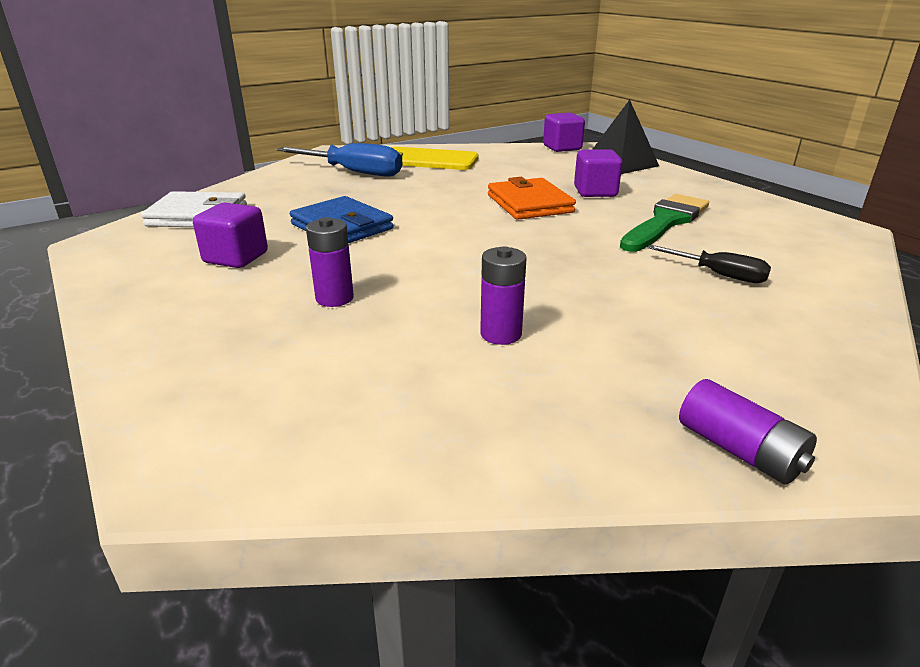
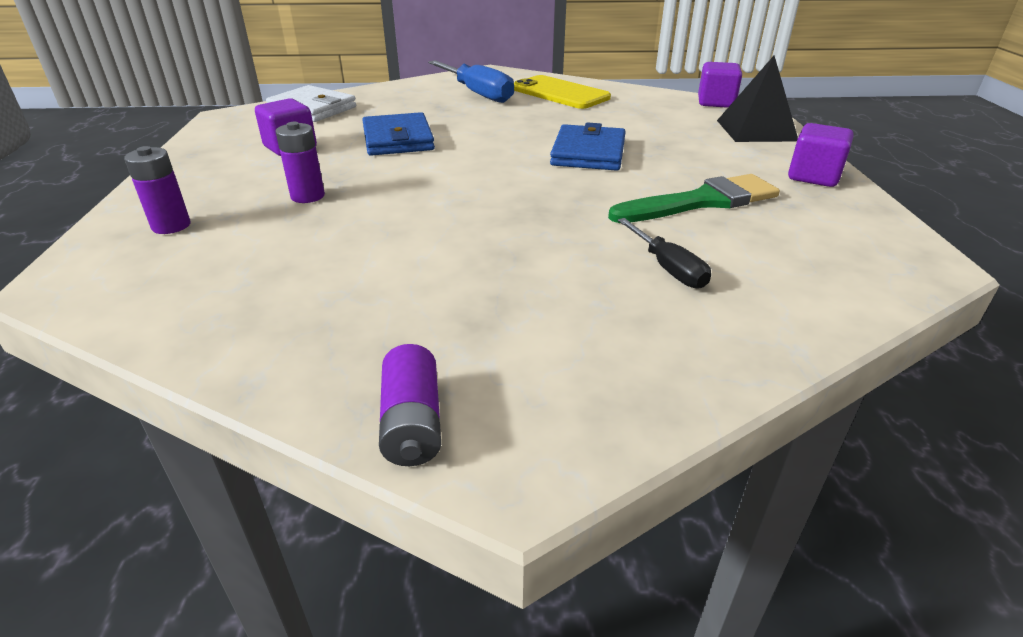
camera: 30 degrees right, 5 degrees up
purple battery [480,246,526,345] -> purple battery moved to [124,146,191,234]
orange wallet [488,177,576,220] -> blue wallet [550,122,626,171]
purple cube [574,149,623,197] -> purple cube moved to [788,123,854,187]

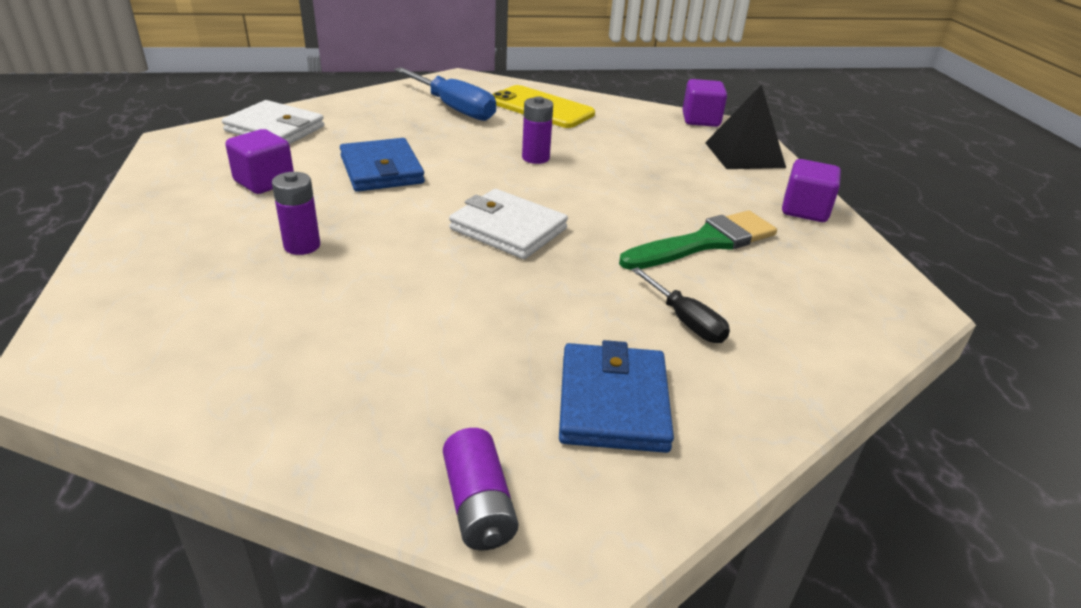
camera: 10 degrees left, 0 degrees up
purple battery [124,146,191,234] -> purple battery moved to [522,96,553,164]
blue wallet [550,122,626,171] -> blue wallet moved to [559,340,674,453]
none -> white wallet [449,189,568,259]

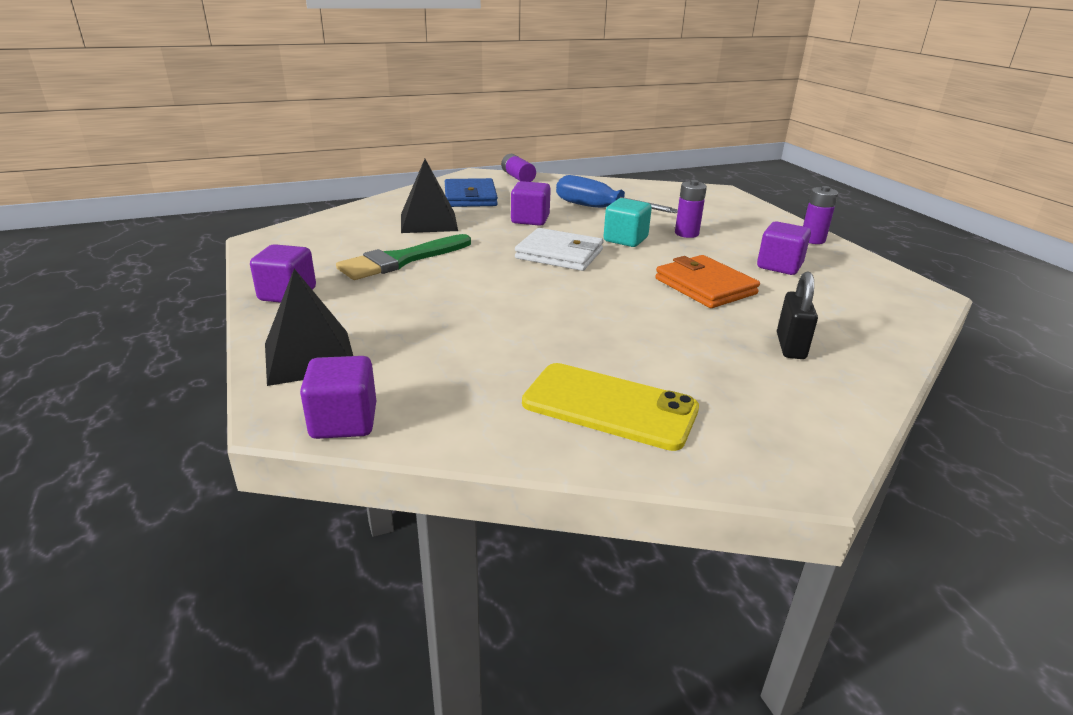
camera: 170 degrees right, 5 degrees down
white wallet [222,100,324,144] -> none
blue wallet [340,138,425,192] -> orange wallet [655,255,760,308]
blue screwdriver [394,67,496,121] -> blue screwdriver moved to [556,175,678,213]
purple battery [522,96,553,164] -> purple battery moved to [803,186,838,244]
black screwdriver [632,267,730,343] -> black pyramid [401,159,458,233]
none -> purple cube [511,181,551,226]
none -> turquoise cube [603,198,652,247]
none -> black padlock [777,271,818,359]

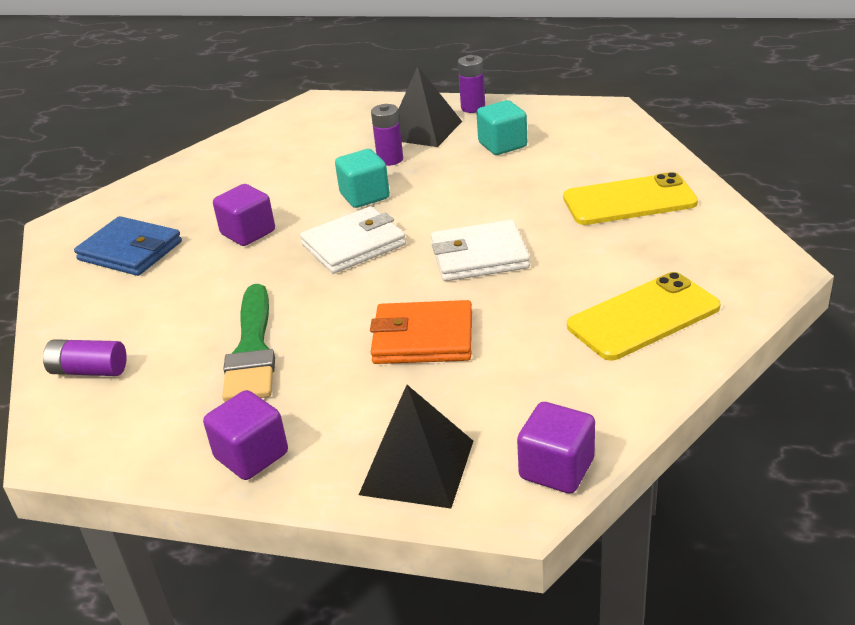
camera: 50 degrees left, 5 degrees up
black pyramid [401,159,458,233] -> black pyramid moved to [398,66,462,147]
purple battery [501,154,536,182] -> purple battery moved to [43,339,127,376]
blue screwdriver [556,175,678,213] -> none
orange wallet [655,255,760,308] -> orange wallet moved to [370,300,472,364]
purple cube [757,222,811,275] -> turquoise cube [477,100,527,155]
black padlock [777,271,818,359] -> yellow phone [563,172,698,225]
none -> white wallet [431,220,530,281]

